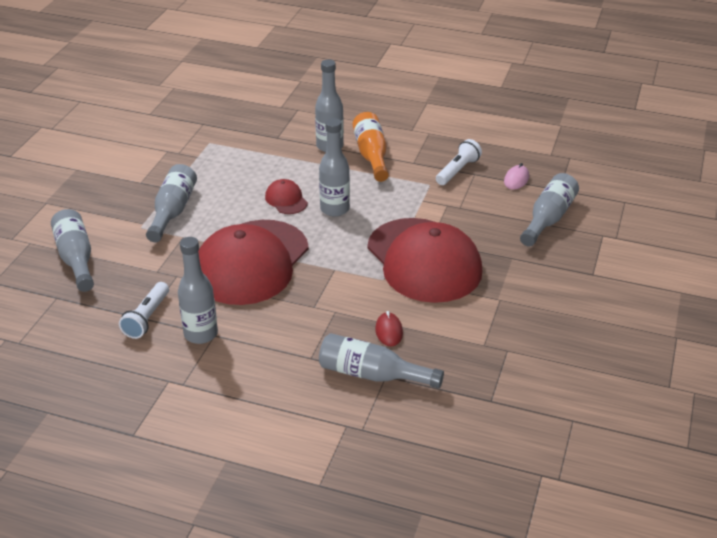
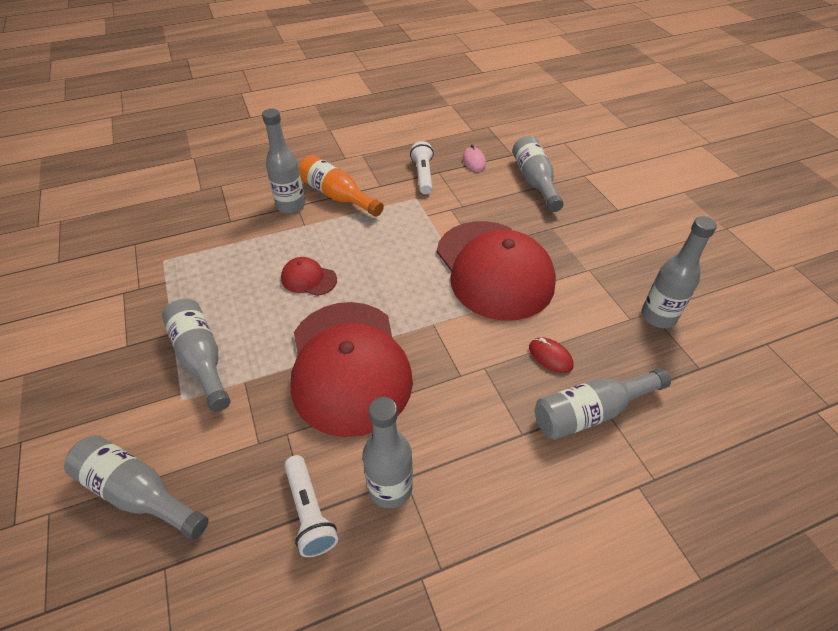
camera: 40 degrees left, 10 degrees up
grey bottle [319,118,350,217] -> grey bottle moved to [641,216,717,328]
red cap [367,218,482,303] -> red cap turned 45 degrees clockwise [437,221,556,321]

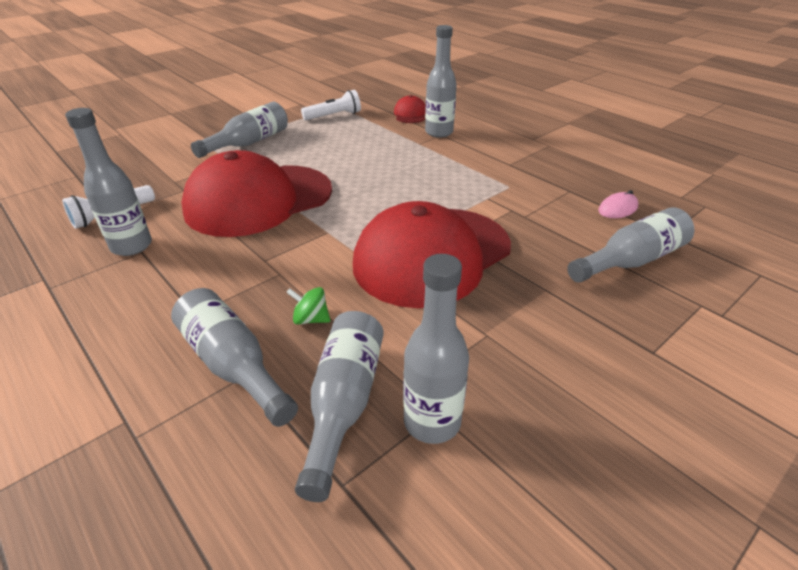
camera: 70 degrees right, 10 degrees down
grey bottle [64,435,209,540] -> grey bottle moved to [295,311,384,502]
red cap [281,257,337,296] -> red cap moved to [394,95,426,123]
orange bottle [299,155,384,217] -> none
white flashlight [410,141,434,194] -> white flashlight moved to [301,90,361,120]
red mouse [529,337,573,373] -> green spinning top [286,287,330,325]

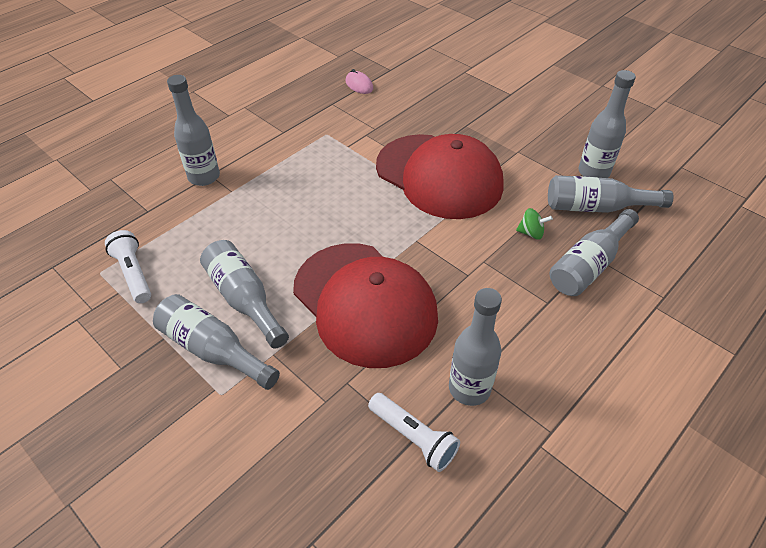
camera: 95 degrees left, 10 degrees up
green spinning top [286,287,330,325] -> green spinning top turned 90 degrees counterclockwise [516,208,553,240]
red cap [394,95,426,123] -> none
grey bottle [567,207,695,283] -> grey bottle moved to [200,240,289,349]

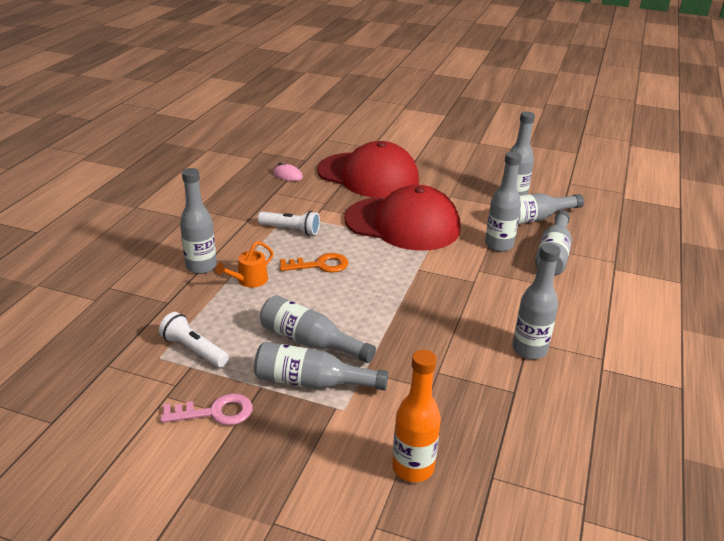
camera: 25 degrees left, 15 degrees down
red cap [293,243,438,368] -> red cap moved to [317,141,419,198]
white flashlight [368,393,460,472] -> white flashlight moved to [258,211,320,236]
green spinning top [516,208,553,240] -> grey bottle [485,151,522,252]
none -> pink key [161,393,253,425]
none -> orange watering can [215,241,273,288]
none -> orange key [280,253,348,273]
none -> orange bottle [392,350,441,482]

